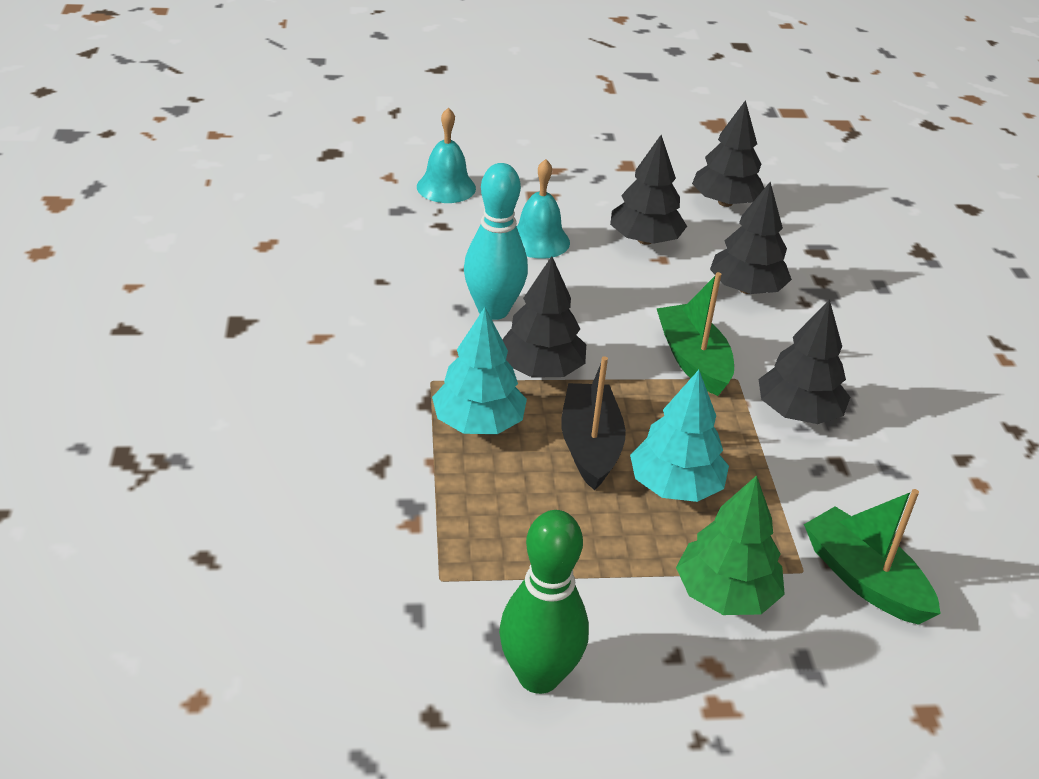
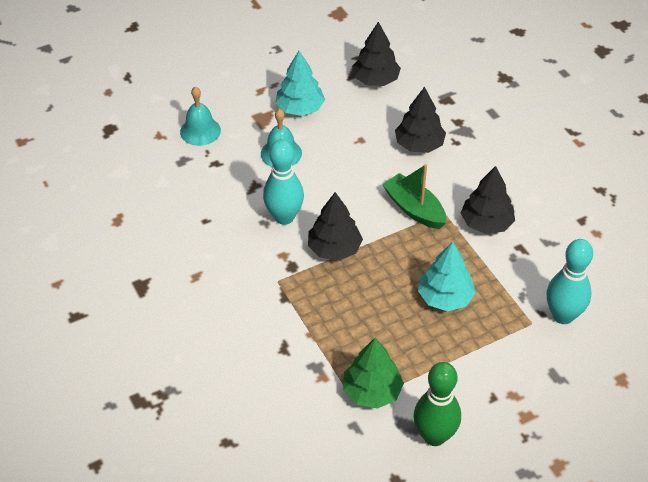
camera: 20 degrees left, 10 degrees up
turquoise tree [432,307,527,434] -> turquoise tree moved to [276,51,325,116]
black boat [561,356,626,490] -> none
black tree [610,135,687,245] -> none
green tree [676,475,785,615] -> green tree moved to [343,338,404,409]
green boat [804,489,941,625] -> turquoise bowling pin [547,239,593,324]

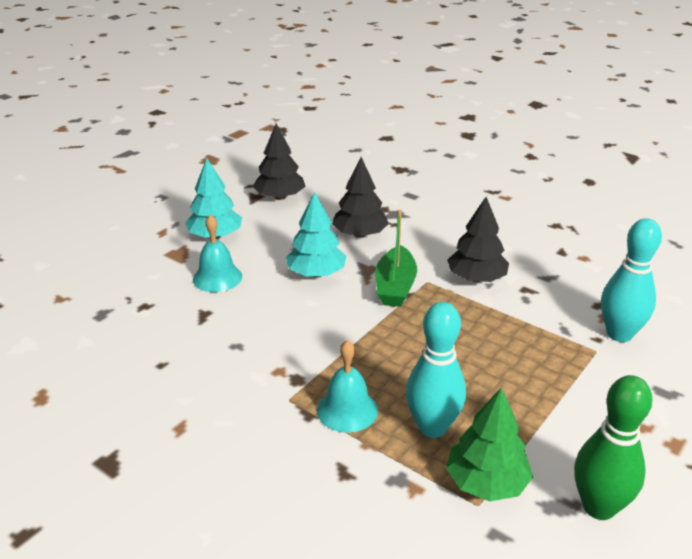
camera: 25 degrees left, 15 degrees down
turquoise bell [180,86,221,146] -> turquoise bell moved to [317,340,378,433]
turquoise bowling pin [263,139,304,225] -> turquoise bowling pin moved to [406,302,466,438]
black tree [308,192,363,261] -> none
green boat [382,164,446,229] -> green boat turned 105 degrees counterclockwise [375,210,417,307]
turquoise tree [418,242,476,311] -> turquoise tree moved to [286,192,346,277]

